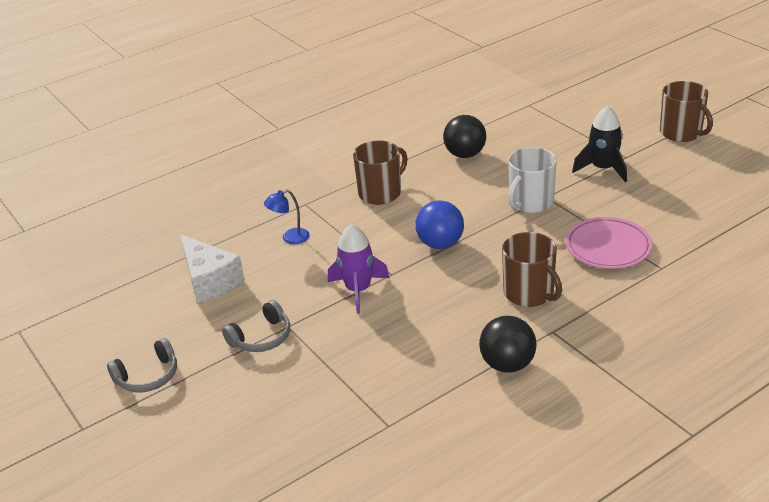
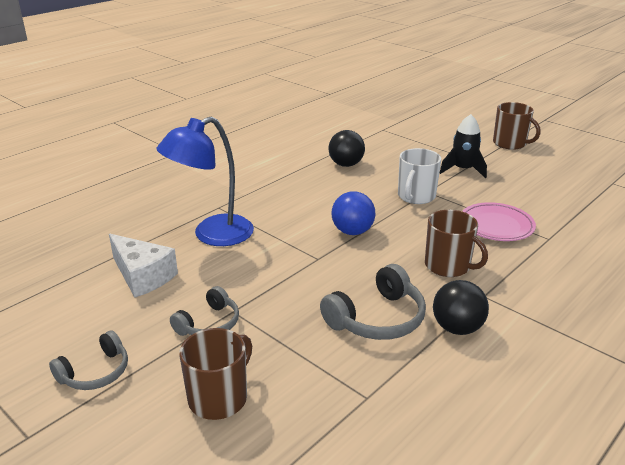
camera: 15 degrees left, 5 degrees down
blue lamp [264,190,310,244] -> blue lamp [156,116,254,246], size x2.33
purple rocket [328,224,390,314] -> none
brown mug [353,140,408,205] -> brown mug moved to [179,328,252,420]
none -> grey headphones [320,264,426,340]

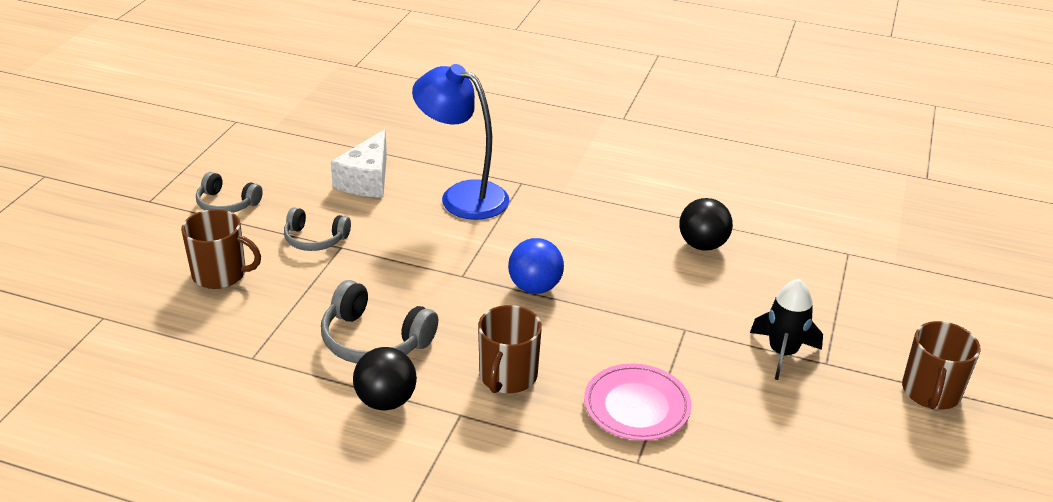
camera: 65 degrees right, 5 degrees up
white mug [398,148,441,204] -> none

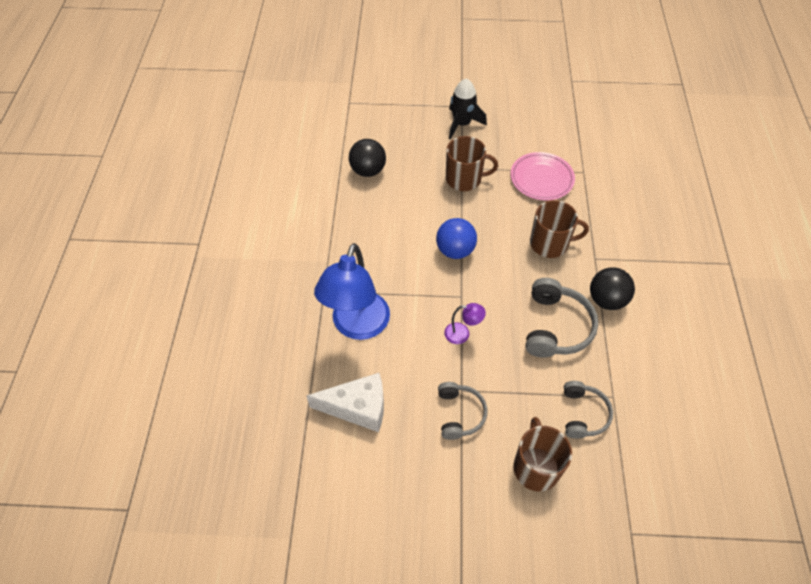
camera: 105 degrees left, 20 degrees up
grey headphones [196,172,263,213] -> grey headphones moved to [564,381,613,439]
brown mug [902,321,981,410] -> brown mug moved to [446,136,498,191]
none -> purple lamp [444,303,486,344]

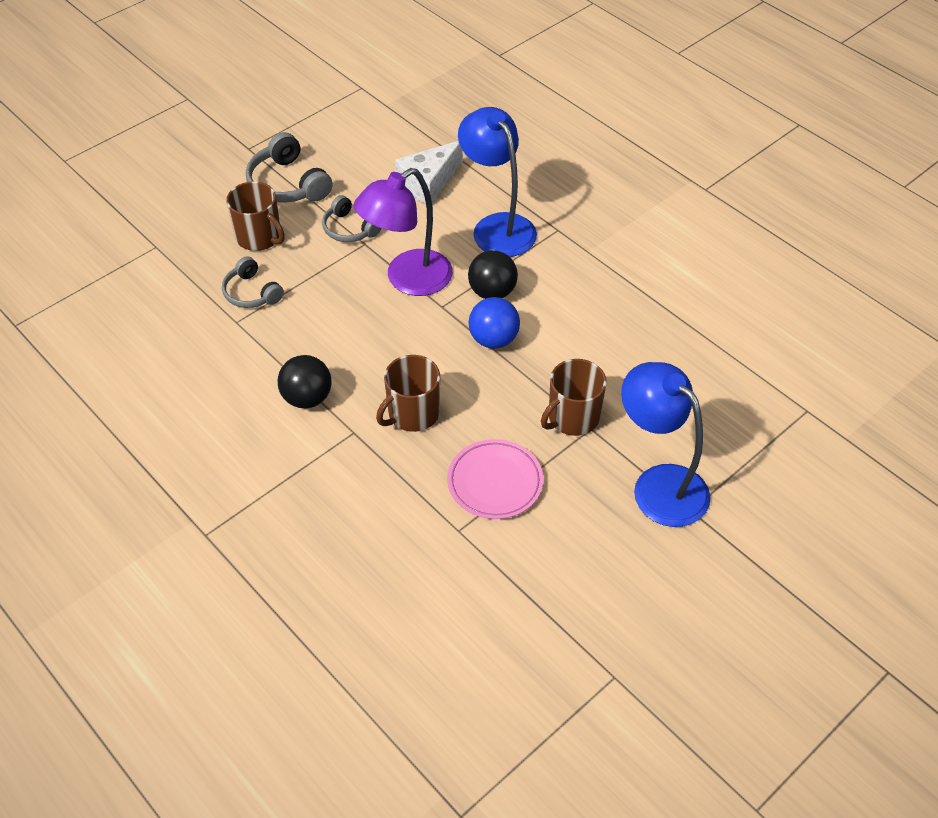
camera: 135 degrees right, 5 degrees down
black ball [349,139,386,177] -> black ball moved to [468,250,518,299]
purple lamp [444,303,486,344] -> purple lamp [354,168,453,296], size x2.33
black rocket [449,78,487,139] -> blue lamp [621,362,711,527]
grey headphones [525,278,598,358] -> grey headphones moved to [246,132,333,203]

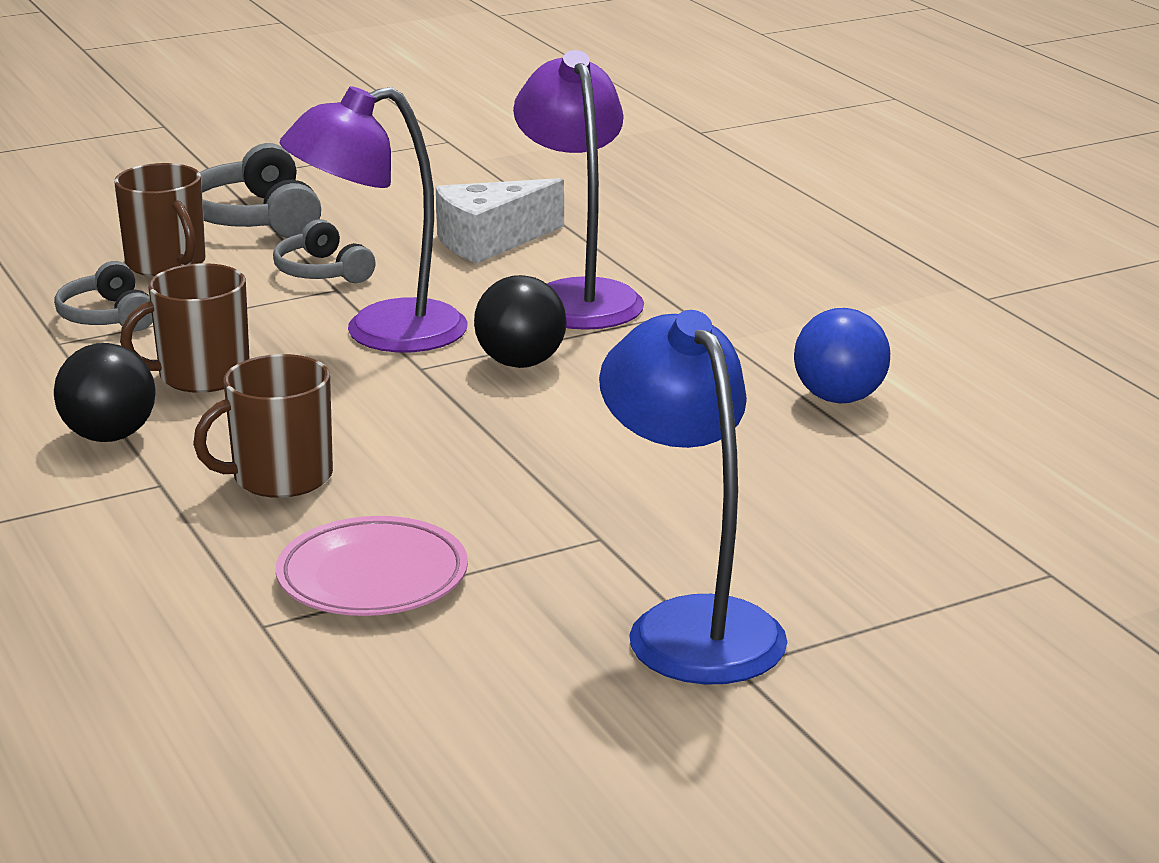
camera: 15 degrees right, 25 degrees down
blue lamp [458,107,537,257] -> purple lamp [513,50,644,330]
blue ball [469,297,520,349] -> blue ball moved to [794,308,890,403]
brown mug [541,359,606,436] -> brown mug moved to [120,263,250,393]

